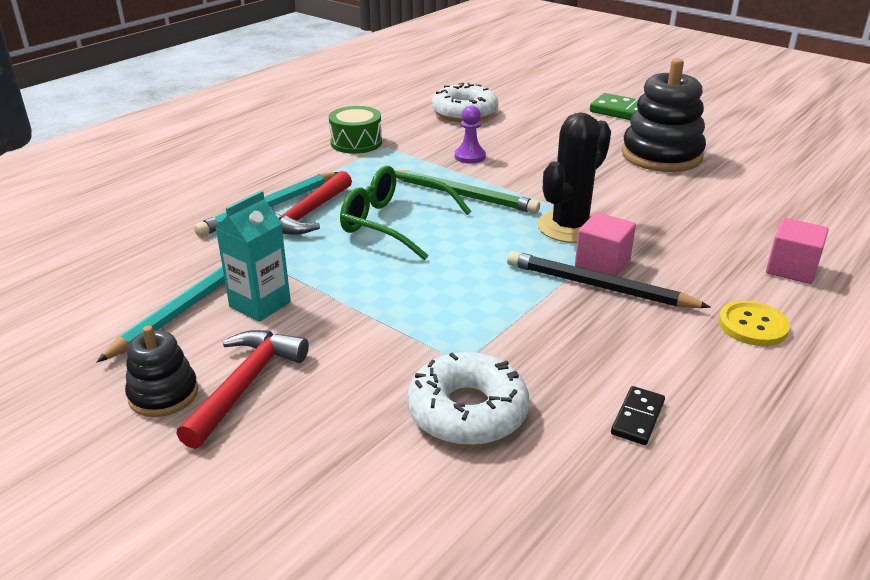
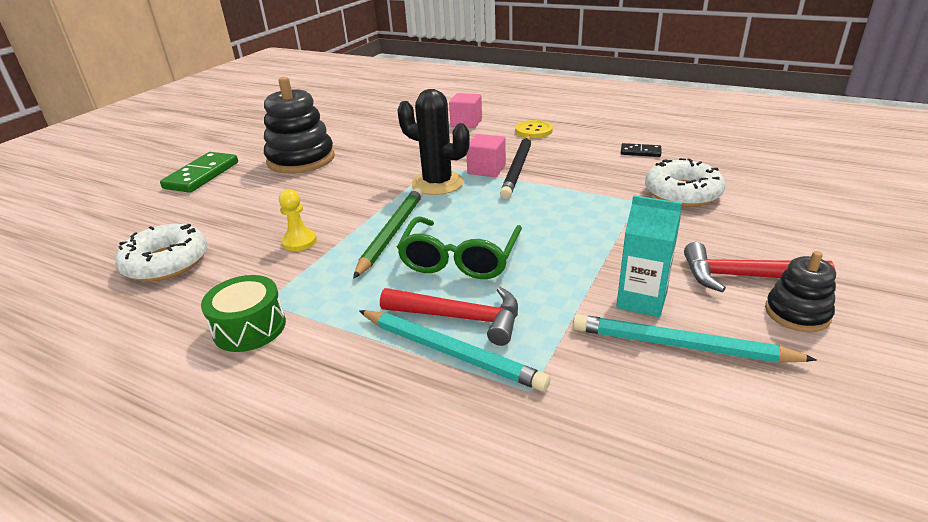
camera: 100 degrees left, 0 degrees up
purple pawn [455,105,486,164] -> yellow pawn [279,189,317,251]

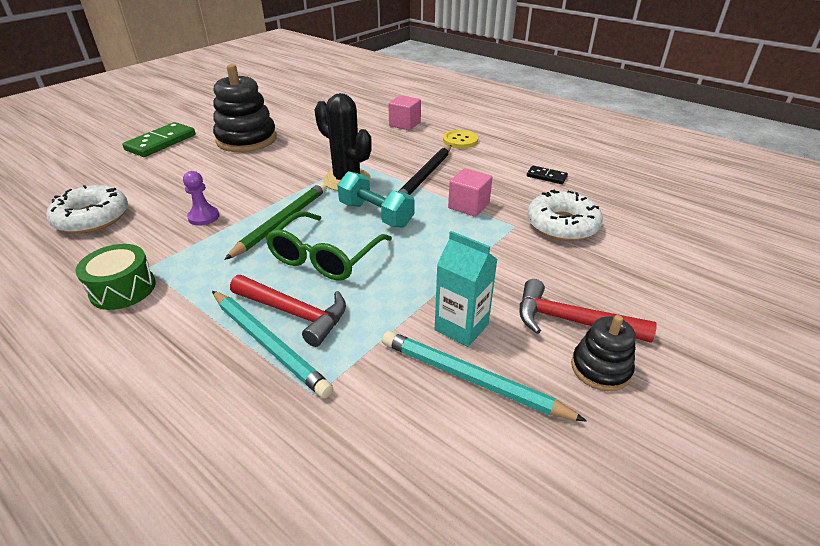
camera: 10 degrees right, 5 degrees up
yellow pawn [279,189,317,251] -> purple pawn [183,171,219,226]
pink cube [467,134,506,177] -> pink cube moved to [448,168,493,217]
none -> turquoise dumbbell [337,171,415,228]

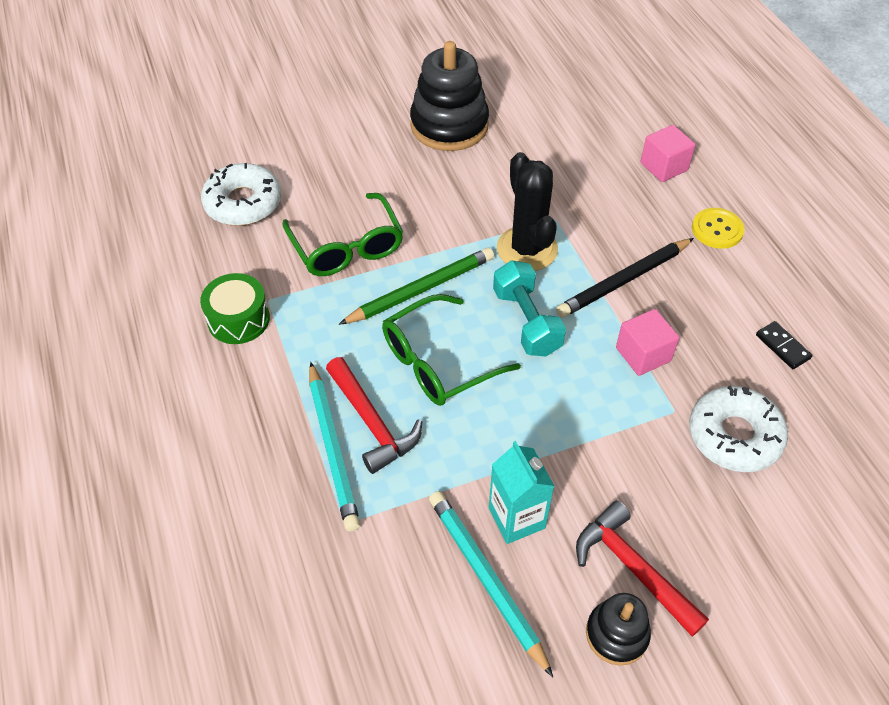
camera: 30 degrees right, 15 degrees up
green domino [122,122,195,157] -> none
purple pawn [183,171,219,226] -> green glasses [282,193,403,276]

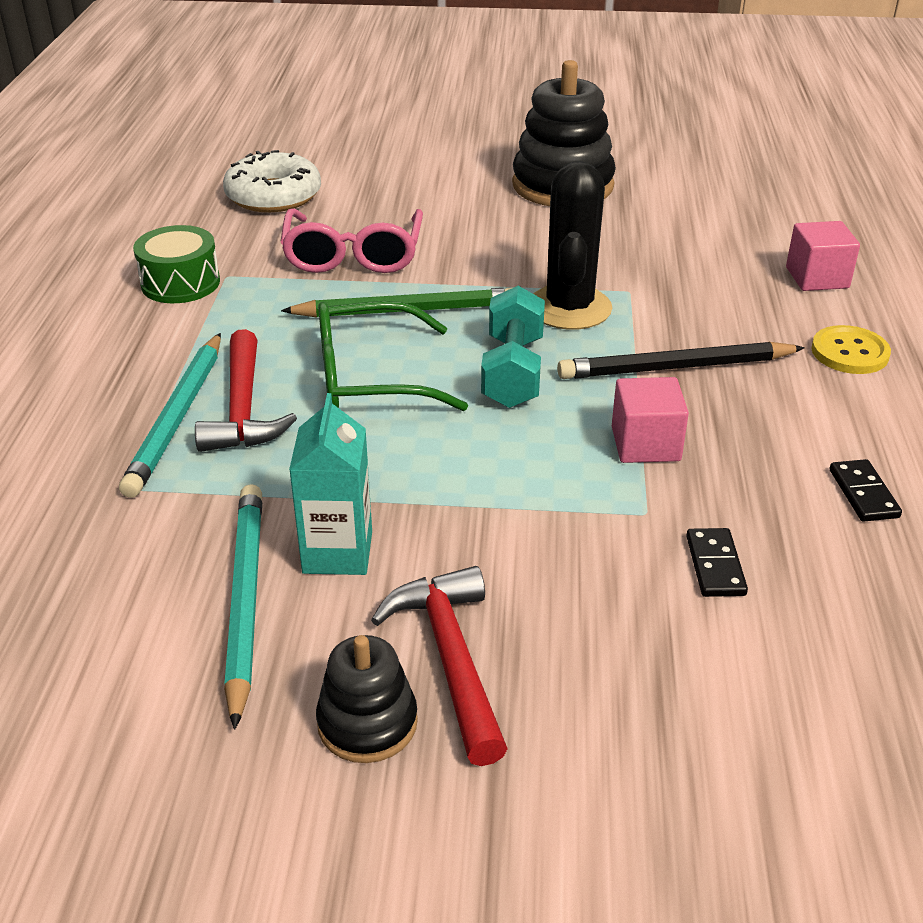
camera: 25 degrees right, 15 degrees down
green glasses [282,193,403,276] -> pink glasses [280,209,423,273]
white donut [689,386,788,472] -> black domino [686,528,748,597]

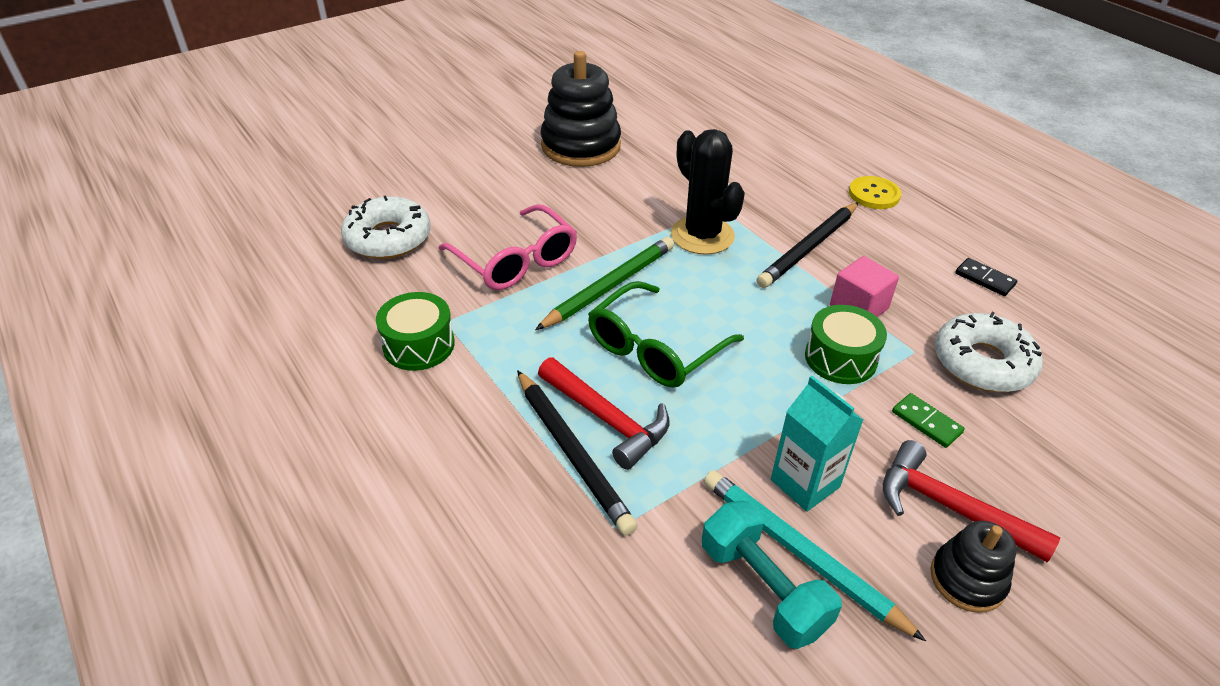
camera: 40 degrees left, 5 degrees up
turquoise pencil [119,333,221,498] -> black pencil [517,370,637,536]
turquoise dumbbell [481,286,545,408] -> turquoise dumbbell moved to [702,501,842,649]
black domino [686,528,748,597] -> white donut [935,312,1043,392]
pink cube [786,221,860,291] -> none
none -> green drum [805,305,887,384]
none -> green domino [892,393,965,448]

